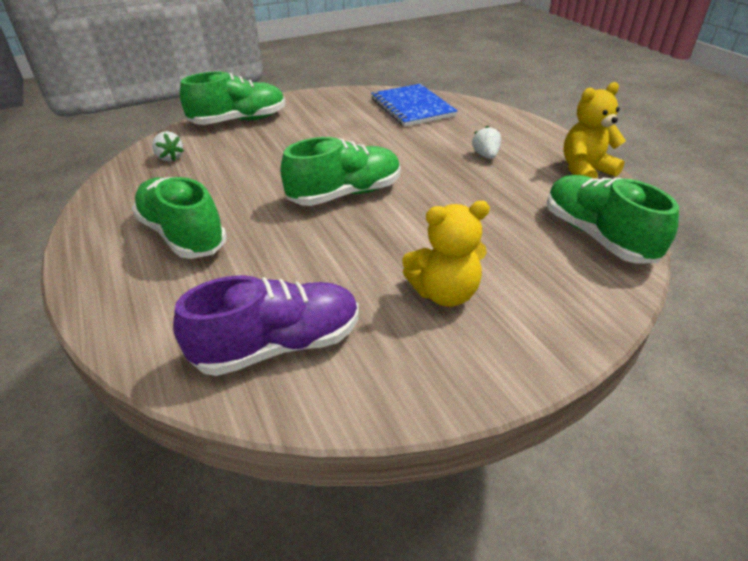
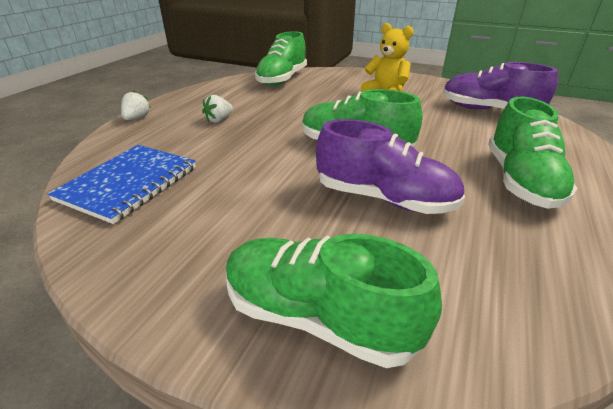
camera: 130 degrees left, 5 degrees down
white strawberry [152,131,184,161] -> white strawberry moved to [121,90,151,120]
yellow teddy bear [563,82,626,179] -> none
none -> purple shoe [316,119,465,214]

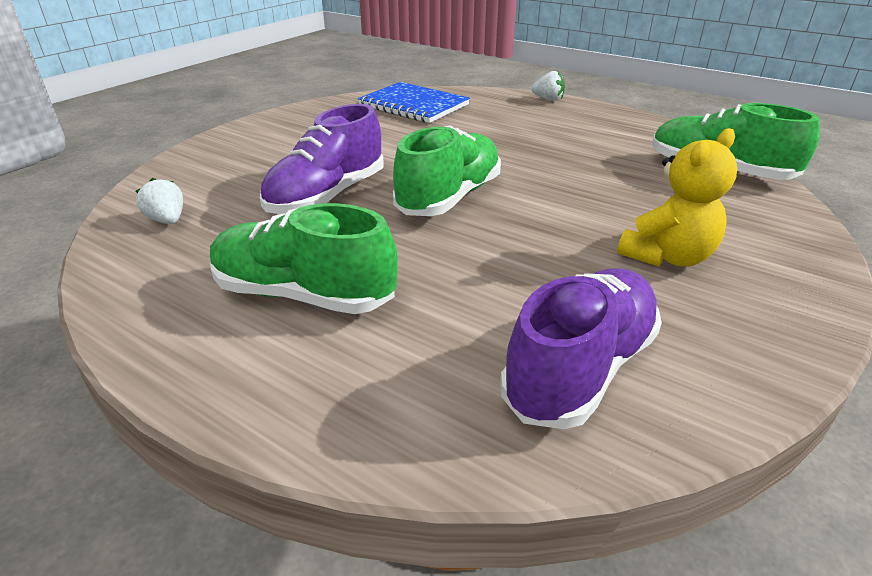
camera: 100 degrees right, 0 degrees up
white strawberry [202,95,233,123] -> white strawberry moved to [136,178,183,224]
green shoe [226,234,442,368] -> none

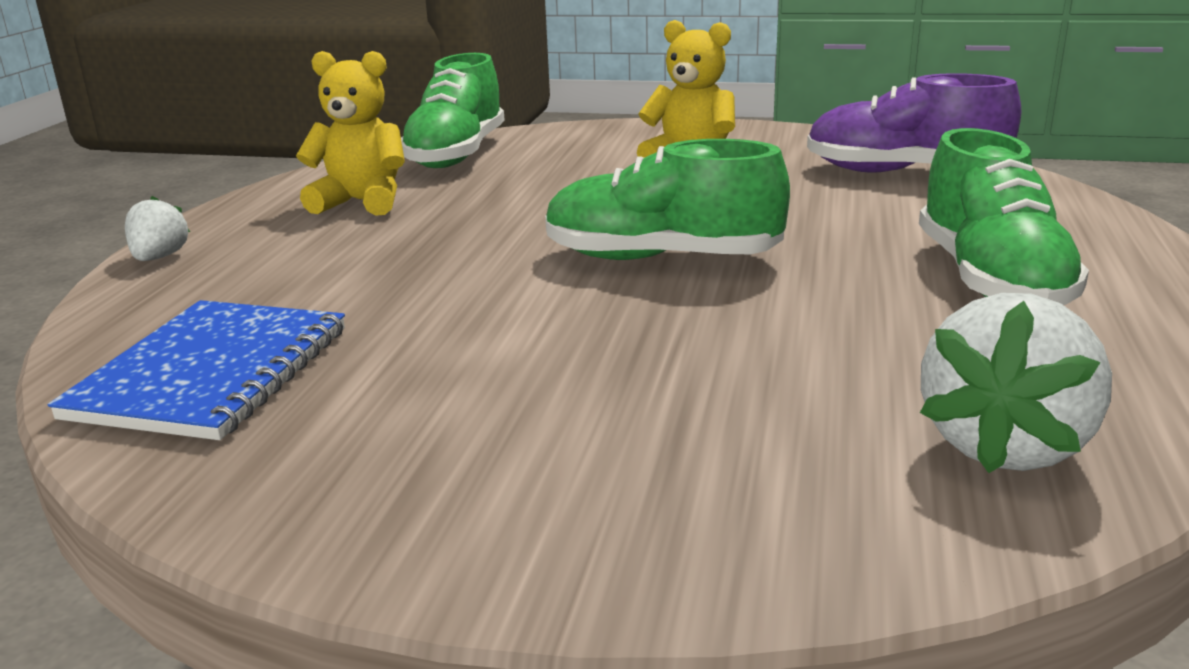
camera: 110 degrees left, 10 degrees down
white strawberry [136,178,183,224] -> white strawberry [920,293,1112,473], size x1.86
purple shoe [260,104,384,214] -> none
none -> yellow teddy bear [296,51,405,216]

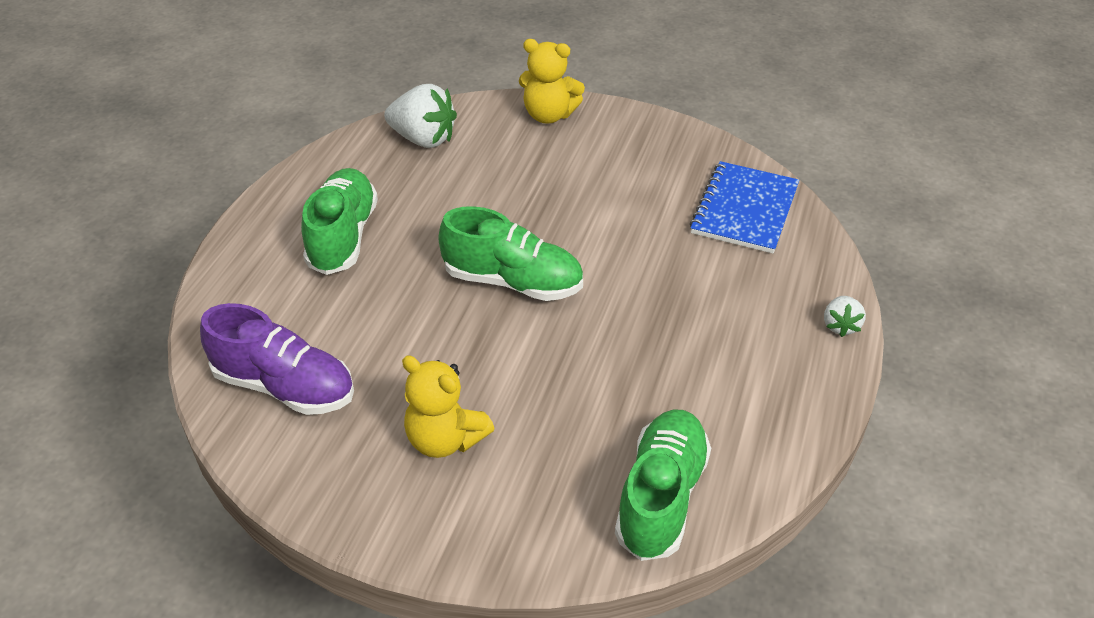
camera: 175 degrees left, 20 degrees up
yellow teddy bear [296,51,405,216] -> yellow teddy bear moved to [519,39,585,124]
white strawberry [920,293,1112,473] -> white strawberry turned 75 degrees clockwise [384,84,457,148]

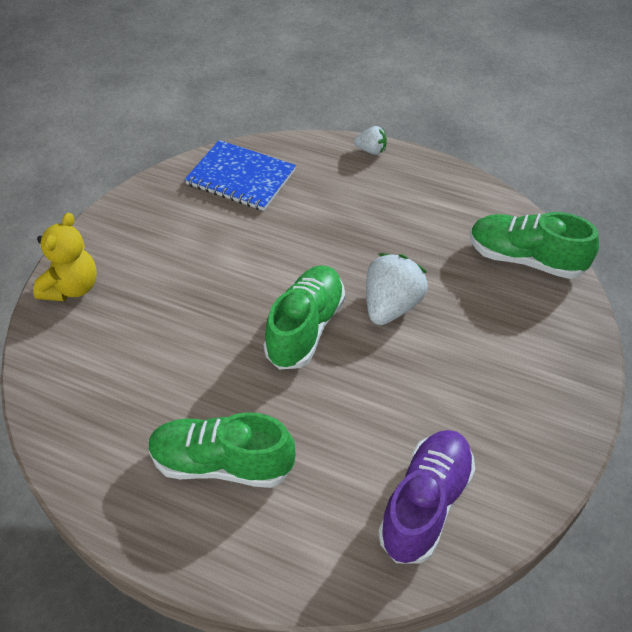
camera: 85 degrees left, 5 degrees up
white strawberry [384,84,457,148] -> white strawberry moved to [366,253,428,325]
yellow teddy bear [402,355,495,458] -> none

